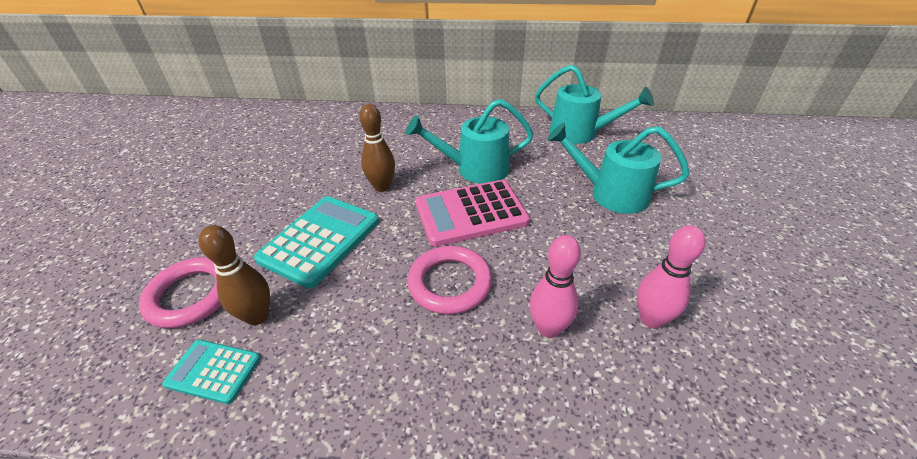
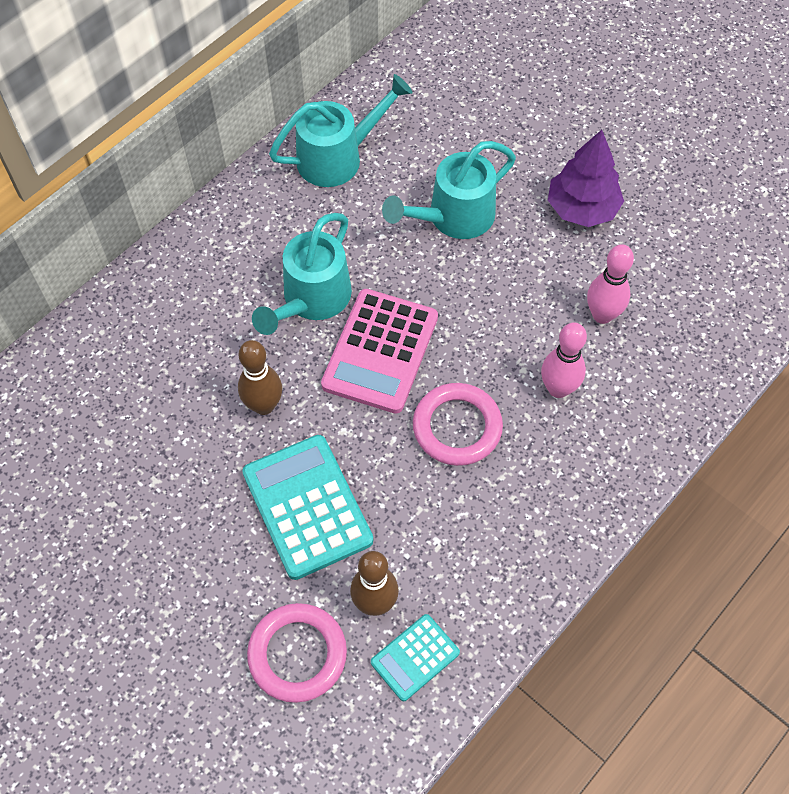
camera: 55 degrees left, 20 degrees up
none -> purple tree [548,130,624,227]

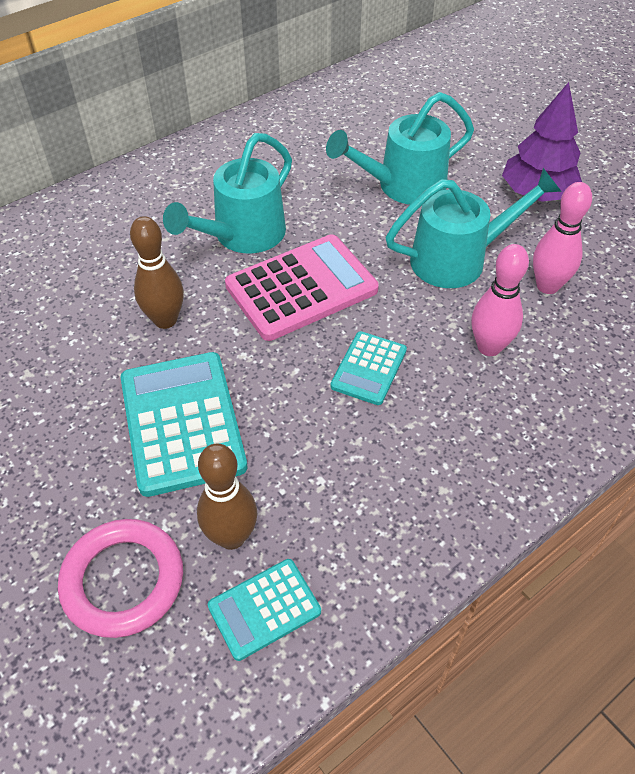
camera: 10 degrees right, 10 degrees down
turquoise watering can [269,74,413,187] -> turquoise watering can moved to [385,168,562,288]
pink calculator [321,289,438,414] -> pink calculator turned 150 degrees counterclockwise [225,234,379,341]
pink ring [413,383,503,466] -> turquoise calculator [331,331,407,405]

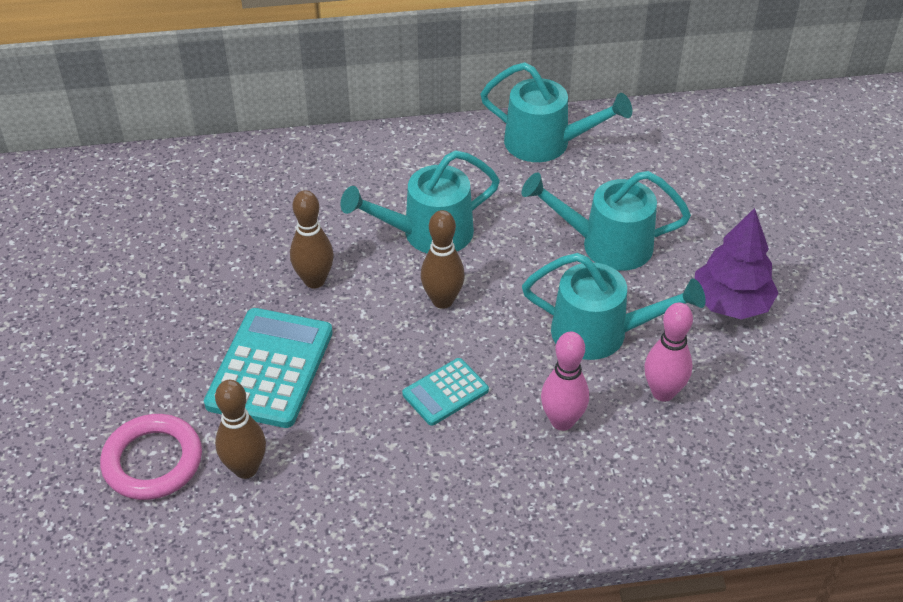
camera: 30 degrees right, 5 degrees down
turquoise calculator [208,559,321,661] -> none
pink calculator [225,234,379,341] -> brown bowling pin [421,210,465,309]
none -> turquoise watering can [480,62,632,162]

